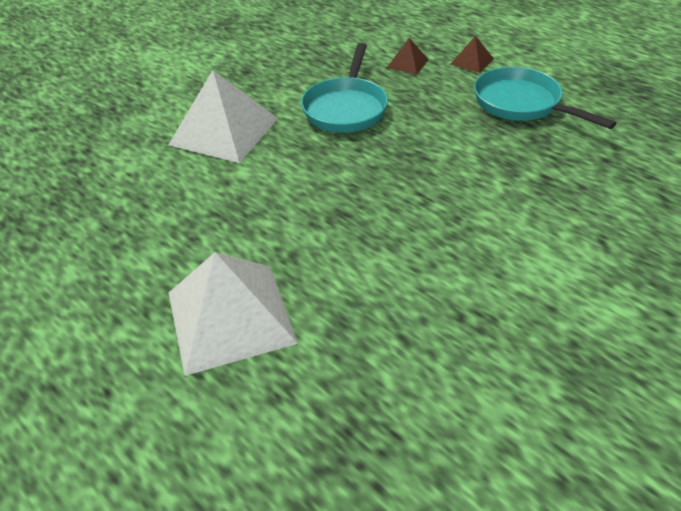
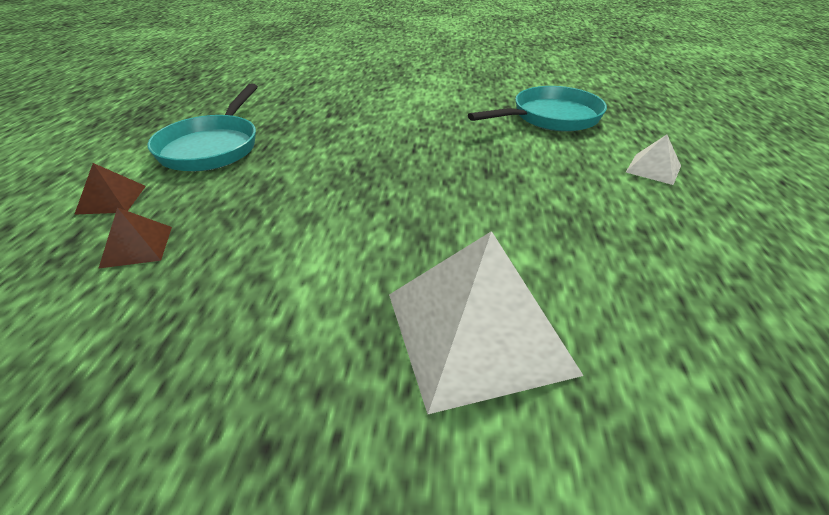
camera: 130 degrees left, 5 degrees down
white pyramid [169,252,298,376] -> white pyramid [626,134,681,185], size x0.46
turquoise pan [301,43,388,133] -> turquoise pan moved to [468,86,607,132]

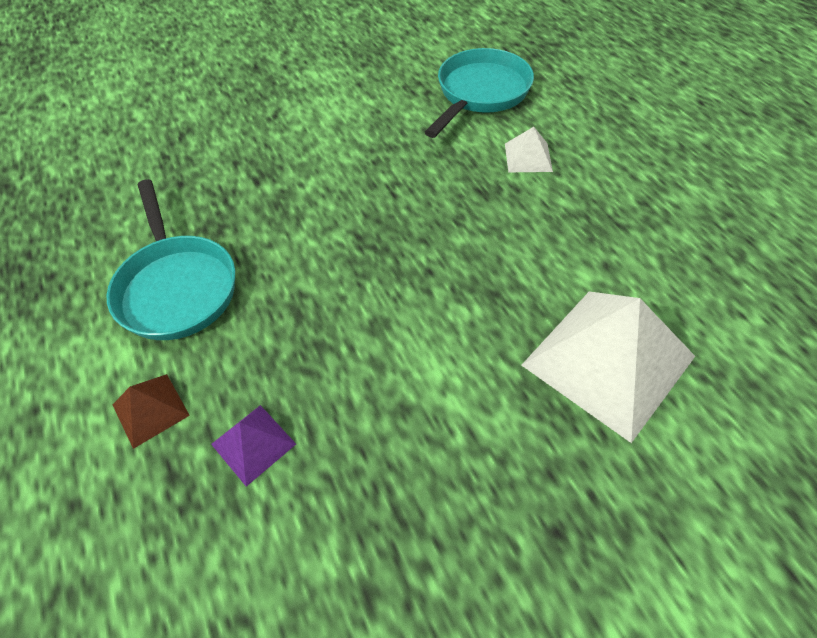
camera: 30 degrees left, 15 degrees up
brown pyramid [98,208,172,269] -> purple pyramid [211,405,296,487]
white pyramid [626,134,681,185] -> white pyramid moved to [505,127,553,172]

